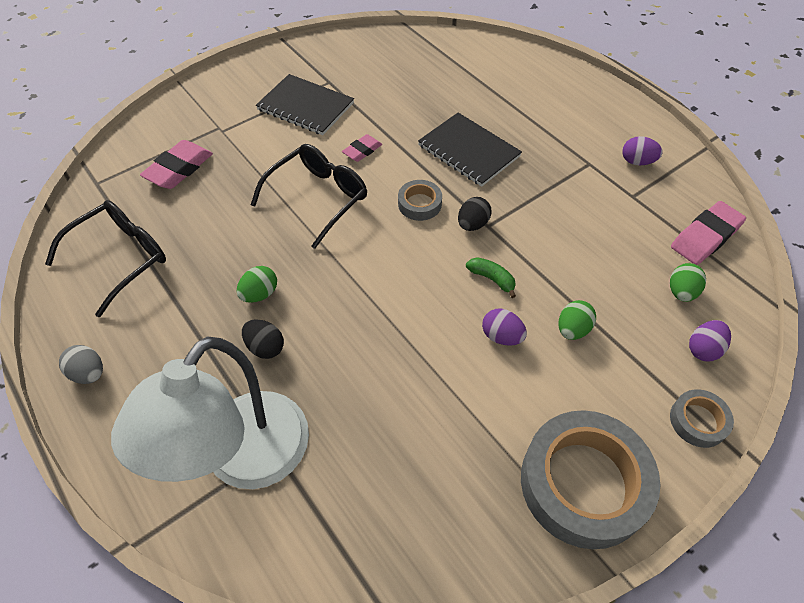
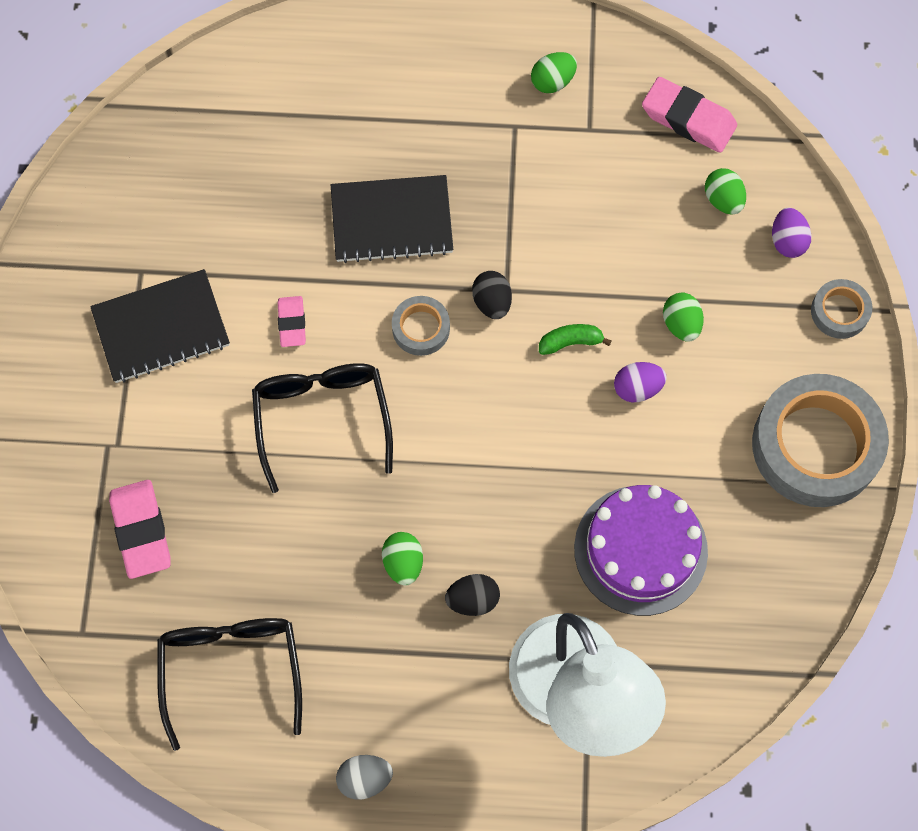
camera: 50 degrees left, 15 degrees up
purple egg [622,136,663,165] -> green egg [531,52,577,93]
pink eraser [671,201,746,265] -> pink eraser turned 60 degrees counterclockwise [642,77,737,153]
none -> purple cake [574,485,708,616]

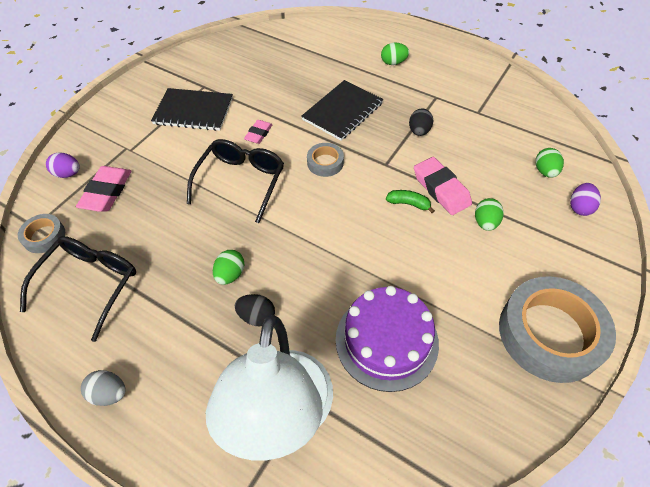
camera: 30 degrees right, 15 degrees down
black notebook [331,175,453,263] -> black notebook turned 75 degrees counterclockwise [301,80,383,141]
black egg [472,271,512,319] -> black egg moved to [409,108,433,136]
green egg [531,52,577,93] -> green egg moved to [381,43,409,65]
purple egg [614,362,667,402] -> purple egg moved to [46,152,80,178]
pink eraser [642,77,737,153] -> pink eraser moved to [414,157,472,215]
grey tape [811,279,872,339] -> grey tape moved to [18,214,65,253]

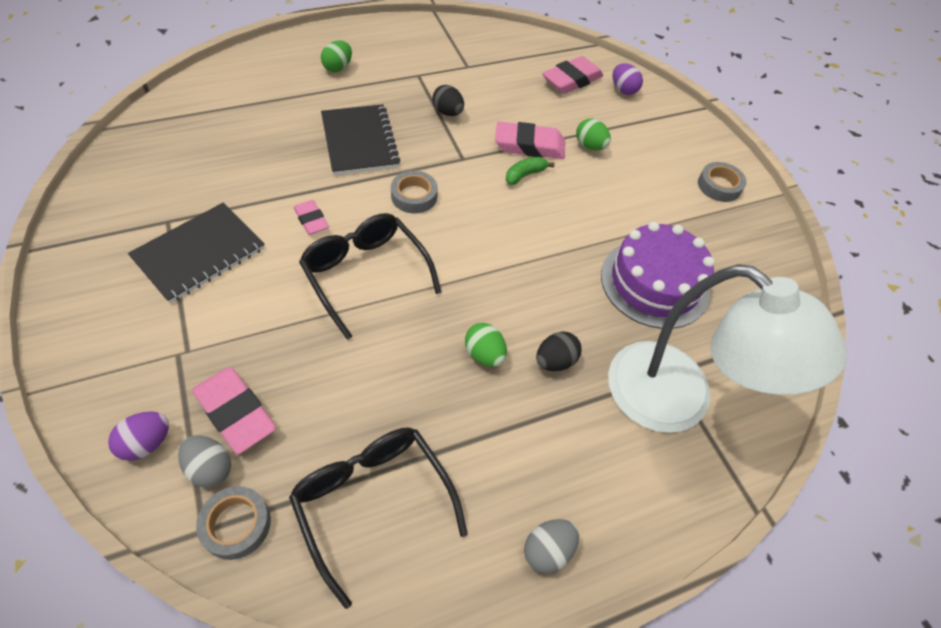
camera: 60 degrees left, 0 degrees up
grey tape [499,276,616,383] -> grey tape [698,162,747,202], size x0.46
green egg [536,148,564,178] -> pink eraser [542,56,603,94]
none -> grey egg [178,435,231,488]

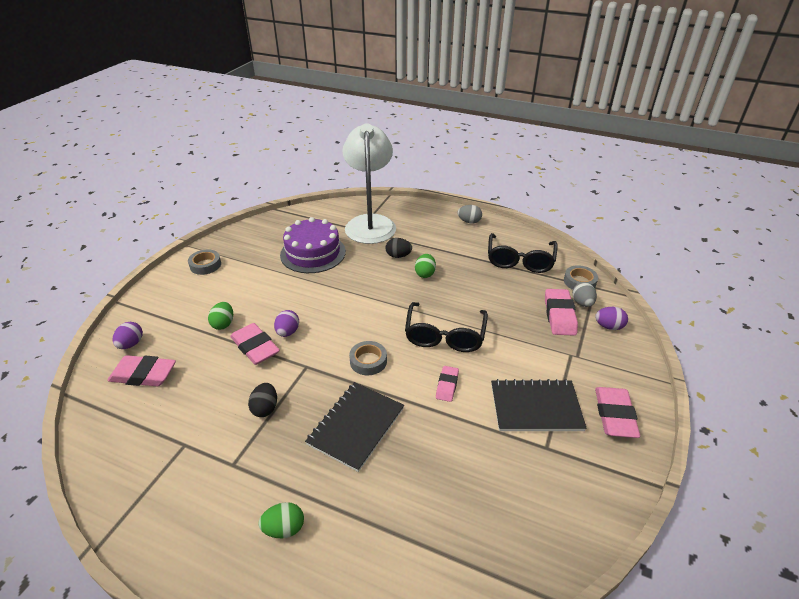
camera: 130 degrees left, 15 degrees down
green banana [506,157,554,185] -> purple egg [274,310,299,337]
none -> pink eraser [595,387,640,438]

